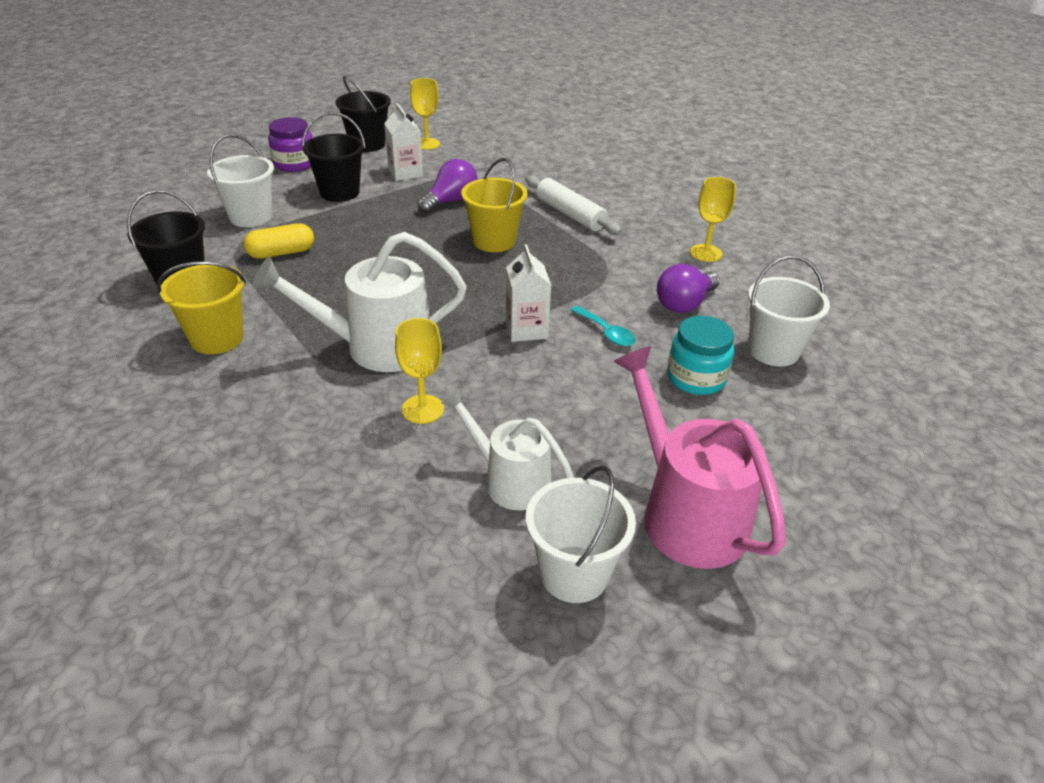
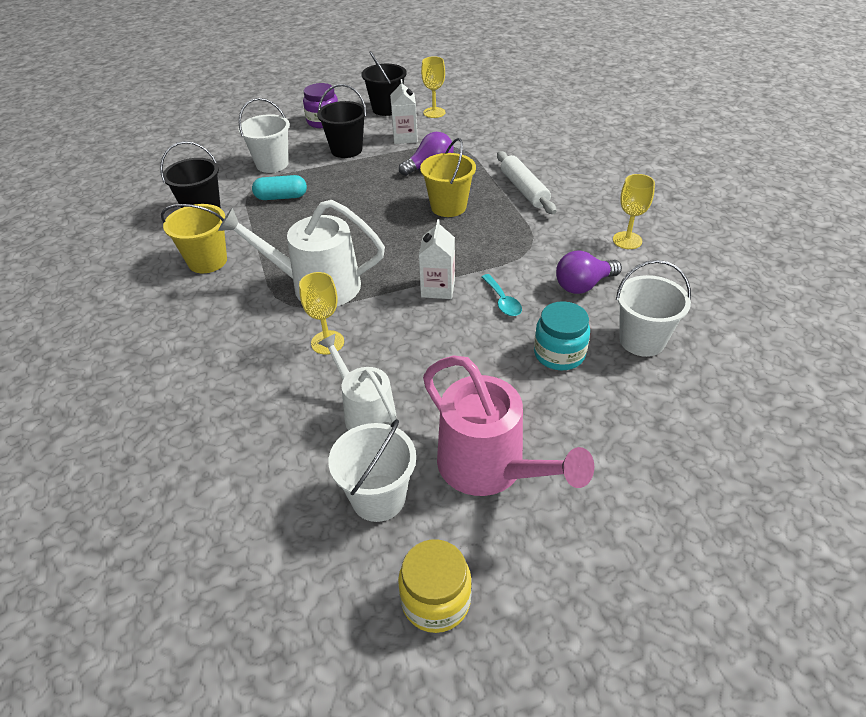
camera: 20 degrees right, 5 degrees up
yellow capsule [243,223,314,259] -> turquoise capsule [252,175,307,200]
pink watering can [614,346,786,569] -> pink watering can turned 150 degrees clockwise [423,355,594,496]
none -> yellow jar [398,539,472,633]

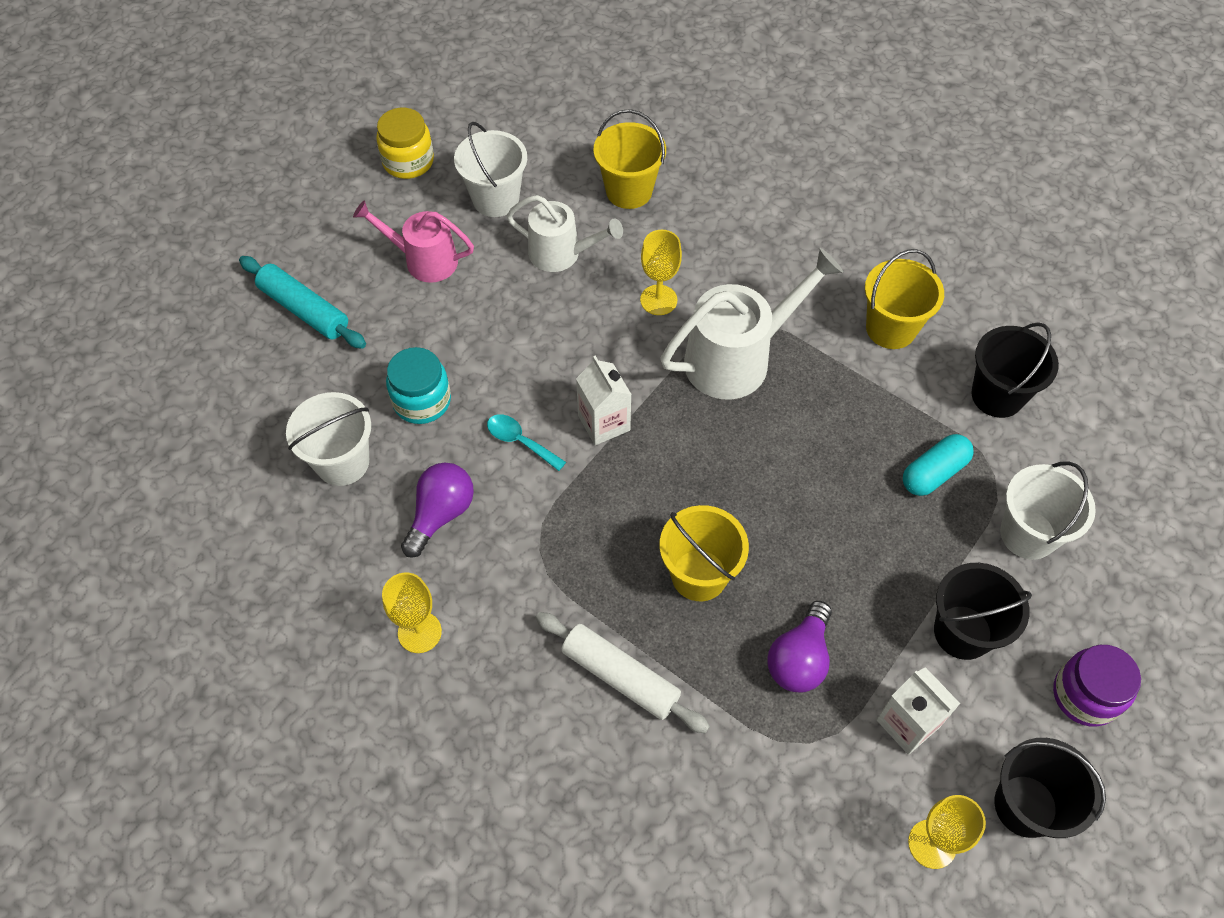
camera: 145 degrees right, 15 degrees up
pink watering can [423,355,594,496] -> pink watering can [353,200,474,283], size x0.64
none -> turquoise rolling pin [239,256,366,349]
none -> yellow bucket [594,109,666,209]

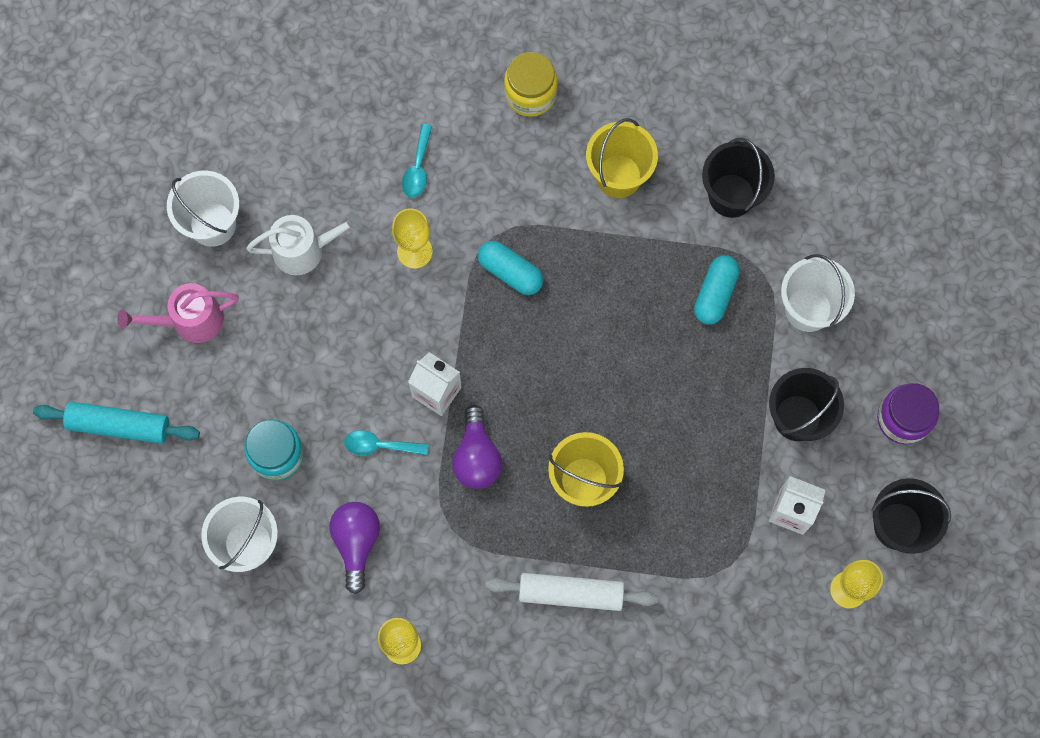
camera: 30 degrees left, 15 degrees up
yellow jar [376,108,434,179] -> yellow jar moved to [504,52,558,117]
yellow bucket [594,109,666,209] -> none
white watering can [660,248,843,400] -> turquoise capsule [478,241,543,295]
purple light bulb [767,601,832,693] -> purple light bulb moved to [452,405,502,489]
none -> turquoise spoon [402,124,432,197]

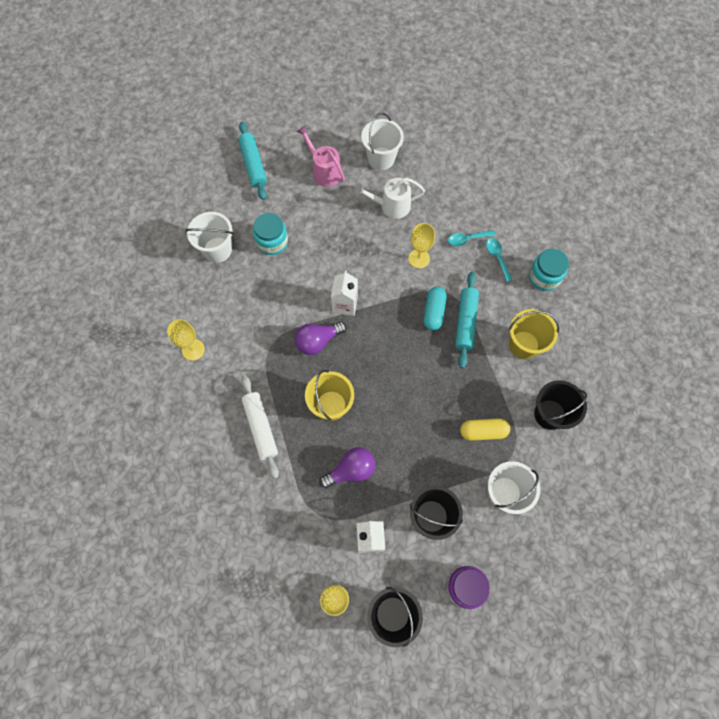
camera: 65 degrees right, 5 degrees down
white watering can [246,211,363,275] -> white watering can turned 120 degrees clockwise [355,178,425,219]
purple light bulb [329,502,380,594] -> purple light bulb moved to [319,447,375,488]
turquoise spoon [344,430,428,455] -> turquoise spoon moved to [486,238,512,282]
yellow jar [504,52,558,117] -> turquoise jar [529,249,569,291]
turquoise capsule [694,255,740,324] -> yellow capsule [460,418,510,441]
none -> turquoise rolling pin [455,272,479,368]

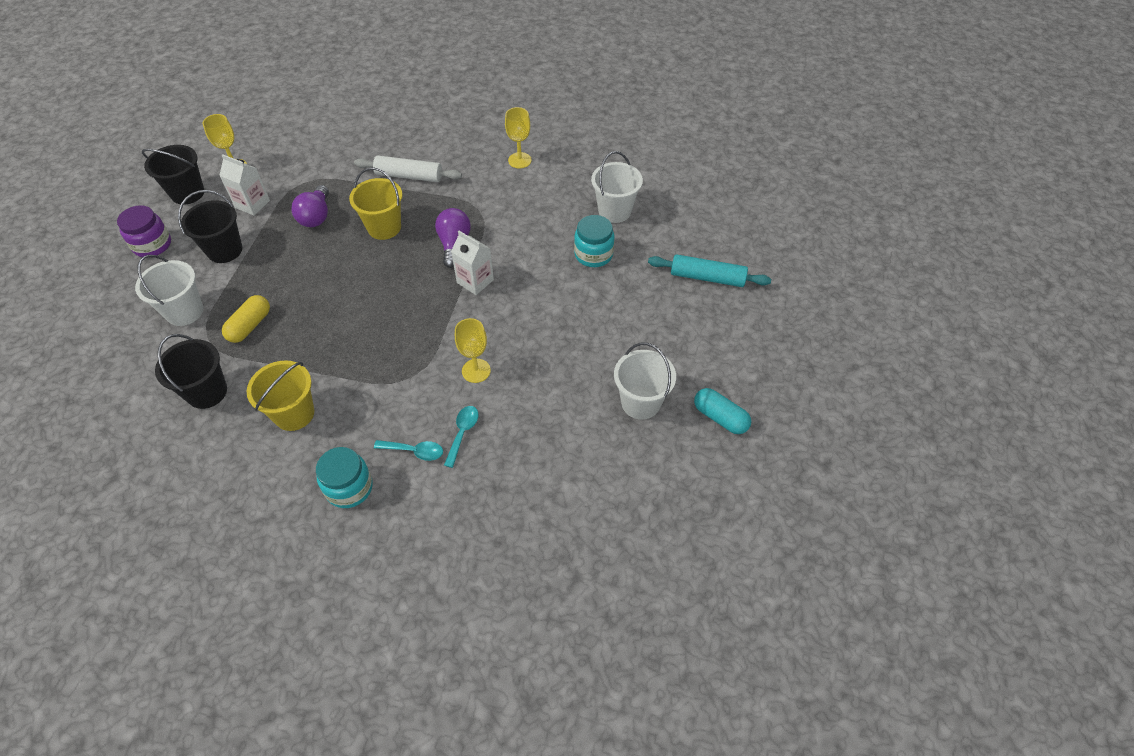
camera: 120 degrees right, 15 degrees down
pink watering can [297,126,345,187] -> none
white watering can [355,178,425,219] -> none
turquoise capsule [424,287,447,330] -> turquoise capsule moved to [694,388,751,434]
turquoise rolling pin [455,272,479,368] -> none

